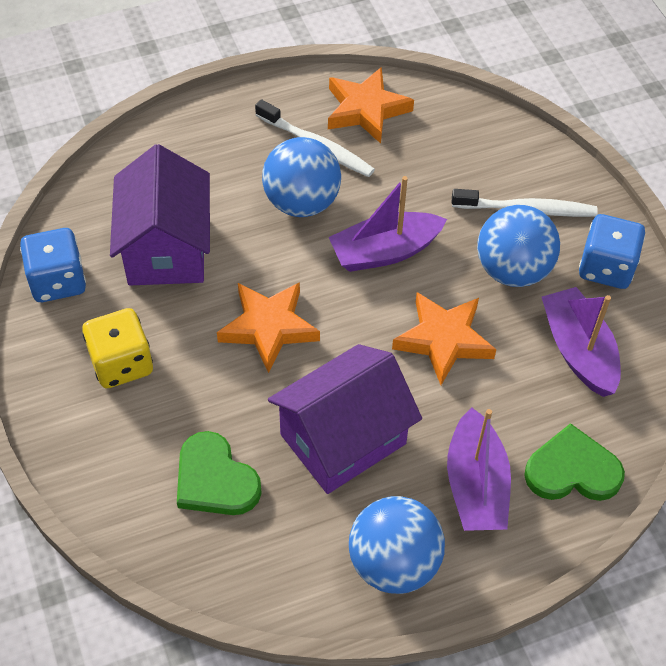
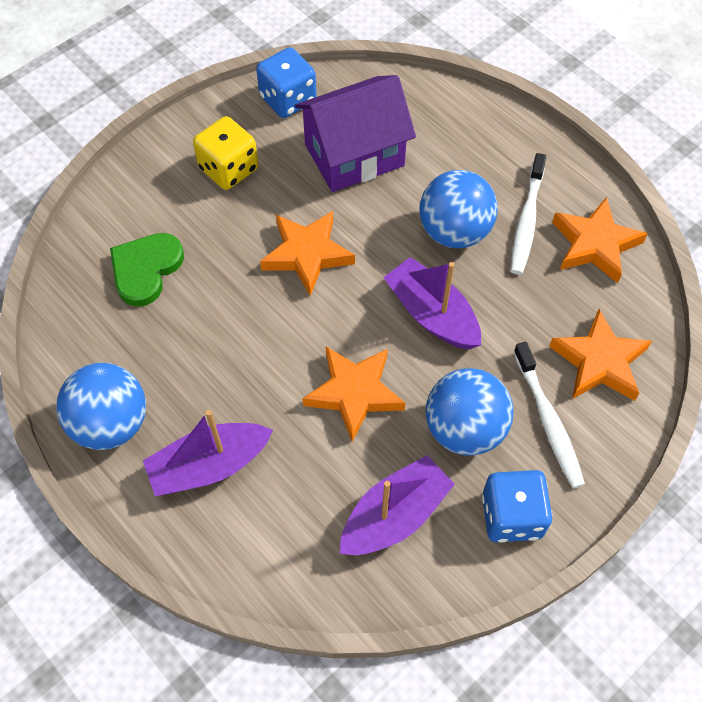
camera: 70 degrees right, 5 degrees up
purple house [268,344,422,494] -> none
green heart [524,423,625,501] -> none
none -> orange star [549,309,652,401]

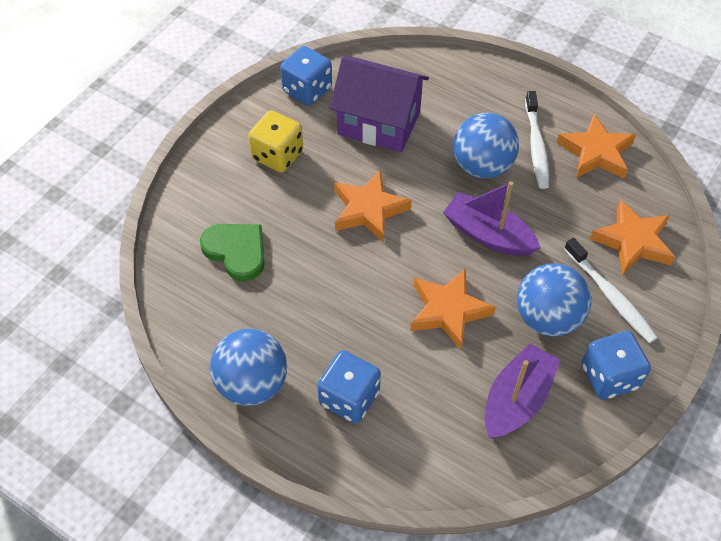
camera: 15 degrees left, 5 degrees down
green heart [110,233,184,306] -> green heart turned 120 degrees clockwise [200,224,265,281]
purple boat [143,410,273,496] -> blue dice [317,350,381,423]
purple house [295,75,416,192] -> purple house turned 60 degrees clockwise [329,56,429,152]

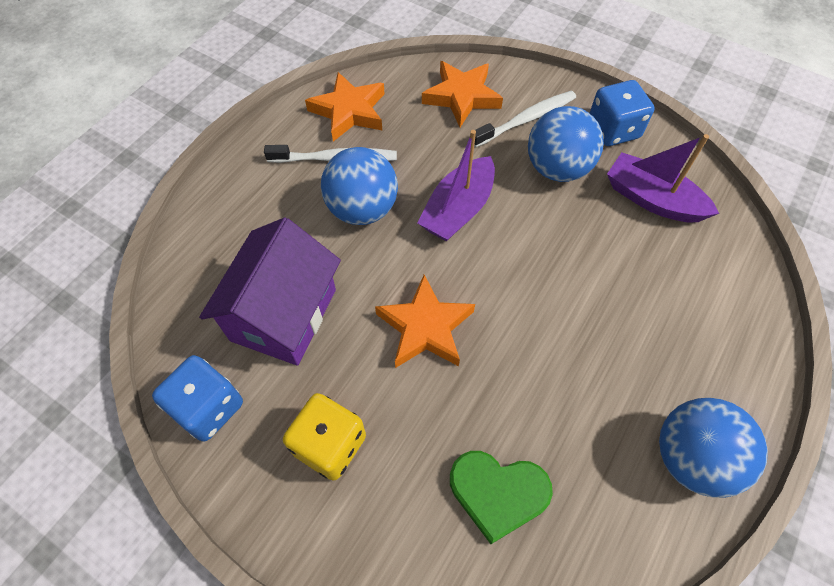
camera: 90 degrees left, 5 degrees up
green heart [200,224,265,281] -> green heart turned 120 degrees counterclockwise [450,451,553,544]
blue dice [317,350,381,423] -> none
orange star [410,268,496,350] -> none

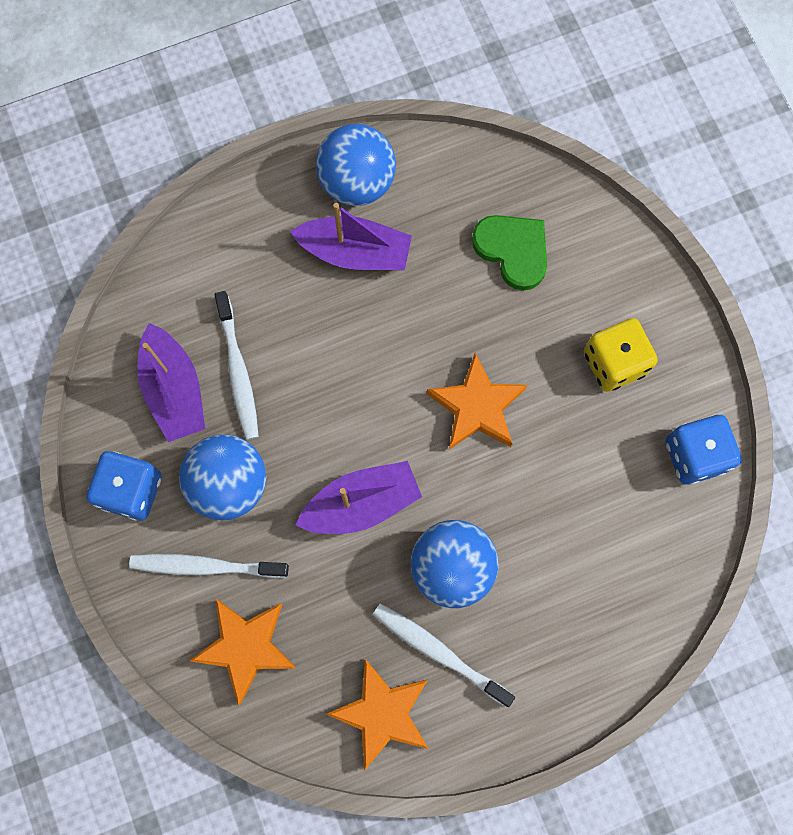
camera: 145 degrees left, 15 degrees up
purple house [199,218,341,366] -> none
none -> white toothbrush [215,291,259,440]
none -> purple boat [290,203,412,270]

